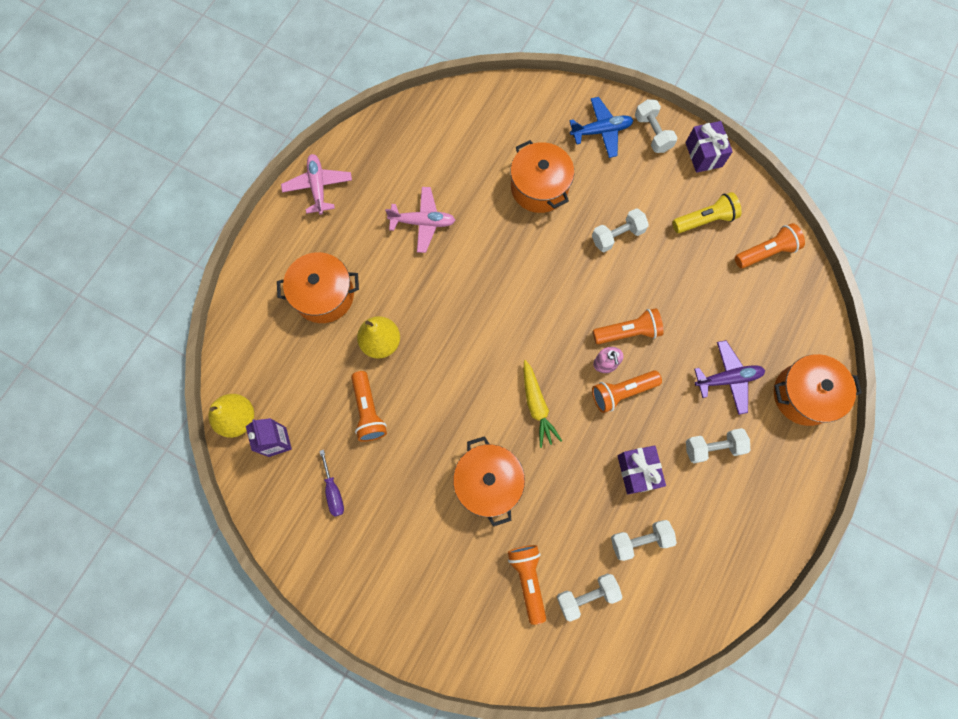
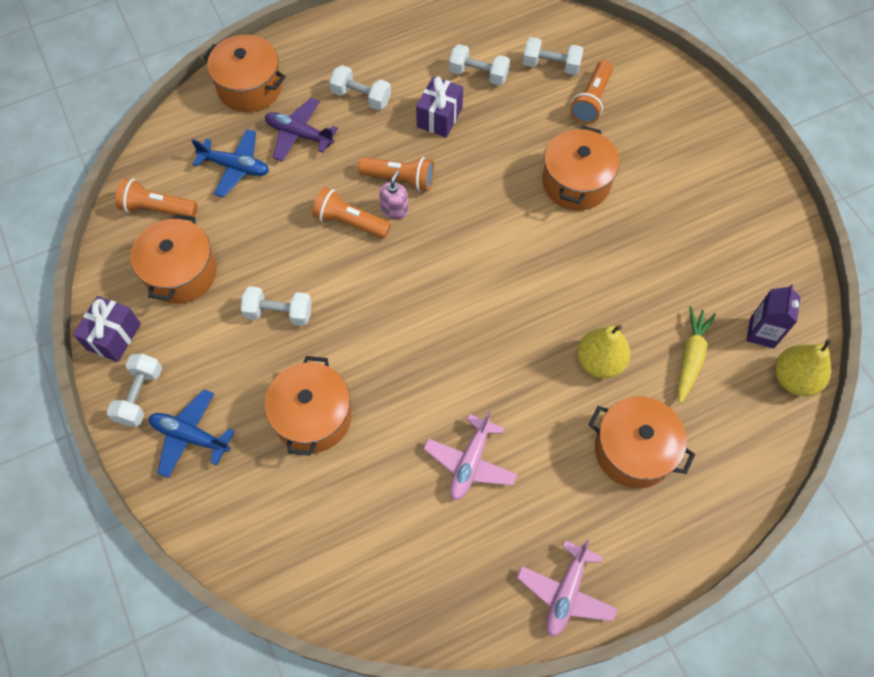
camera: 145 degrees left, 10 degrees down
purple screwdriver [319,450,344,517] -> none
orange flashlight [351,371,387,442] -> none
pink plane [385,187,455,253] -> pink plane turned 105 degrees counterclockwise [423,411,517,500]
yellow carrot [524,360,562,448] -> yellow carrot moved to [677,306,716,403]
yellow flashlight [673,192,742,233] -> orange pot [131,214,217,304]
none -> blue plane [191,129,269,197]

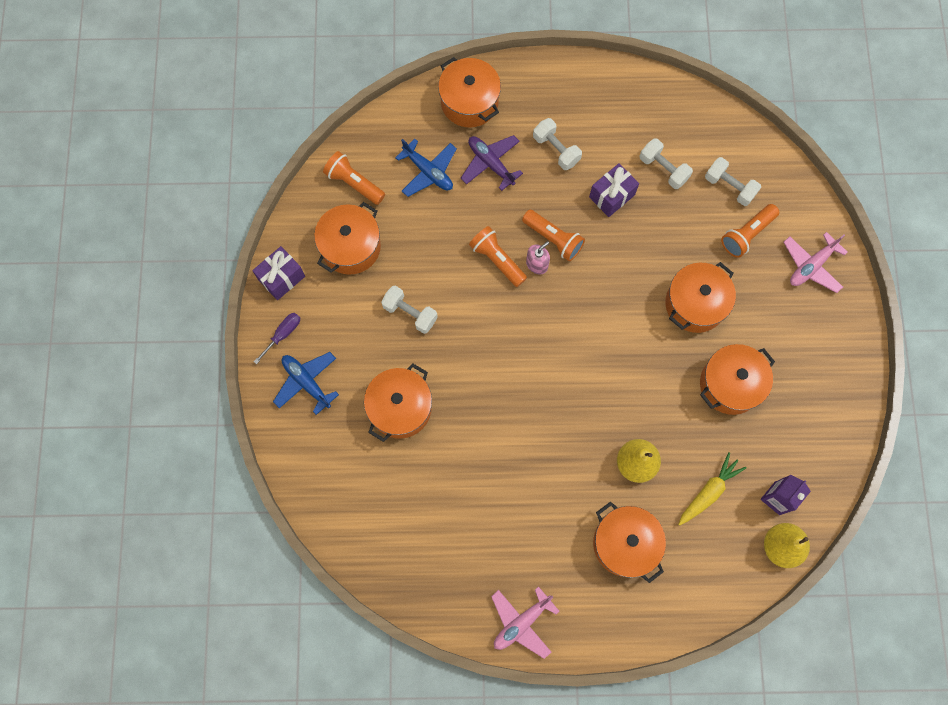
camera: 25 degrees right, 10 degrees up
white dumbbell [107,354,162,426] -> purple screwdriver [253,313,300,364]
pink plane [423,411,517,500] -> pink plane moved to [783,232,848,293]
none -> orange pot [700,344,775,415]

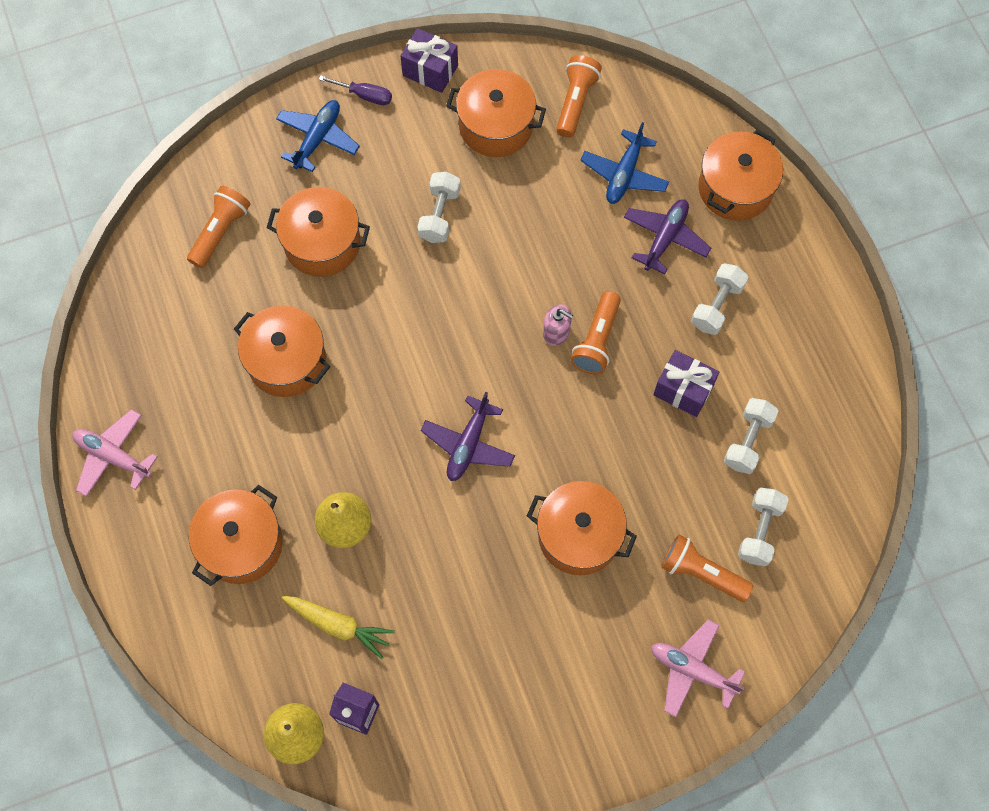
camera: 70 degrees right, 5 degrees down
orange flashlight [469,226,527,287] -> orange flashlight moved to [187,186,250,268]
orange pot [700,344,775,415] -> orange pot moved to [234,305,330,397]
none -> purple plane [420,392,515,481]

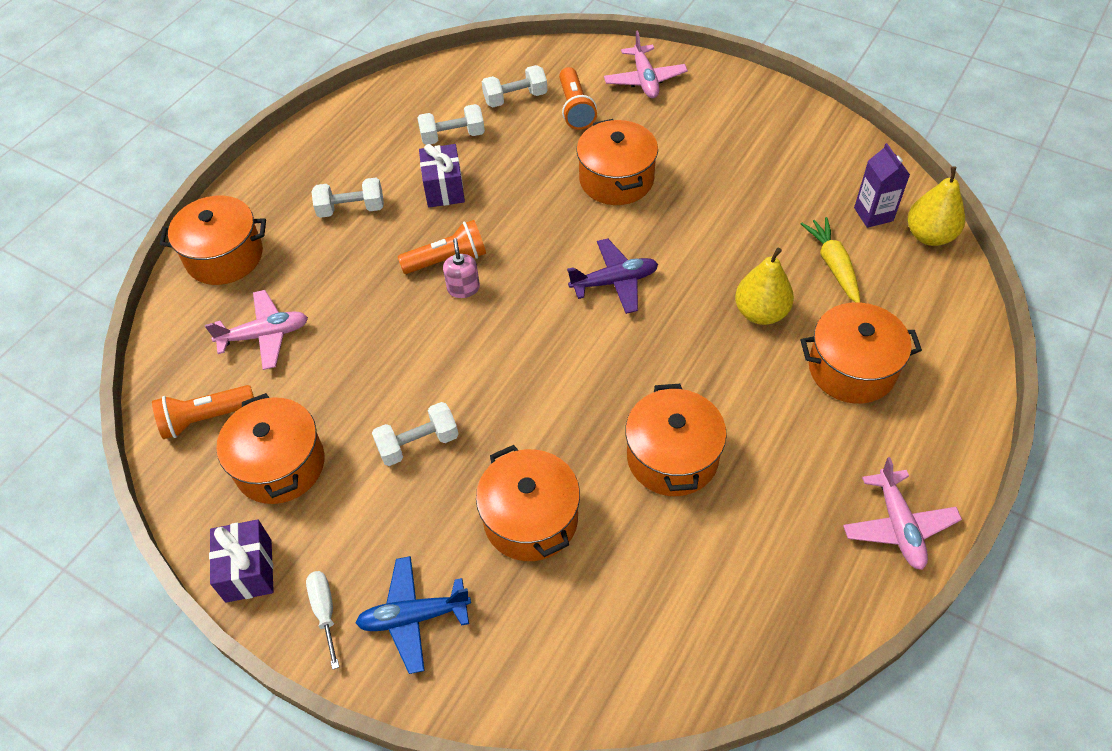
camera: 125 degrees left, 15 degrees down
orange flashlight [187,186,250,268] -> none
purple screwdriver [319,75,392,105] -> white screwdriver [306,571,339,670]
blue plane [580,122,669,204] -> pink plane [205,290,308,370]
purple plane [623,199,711,274] -> none

